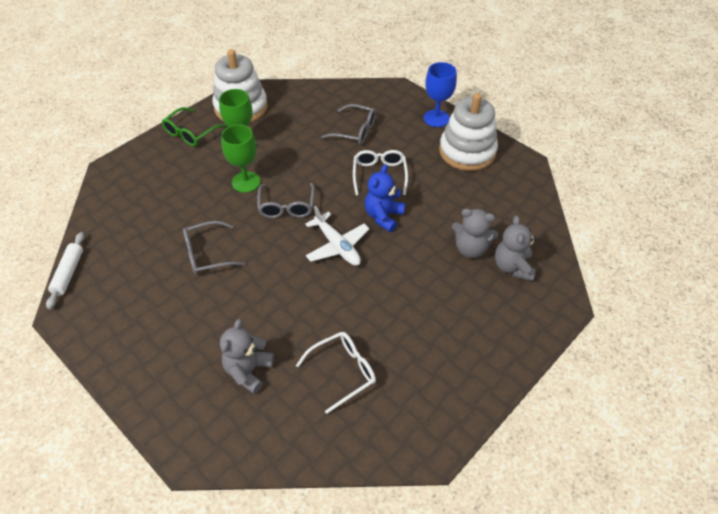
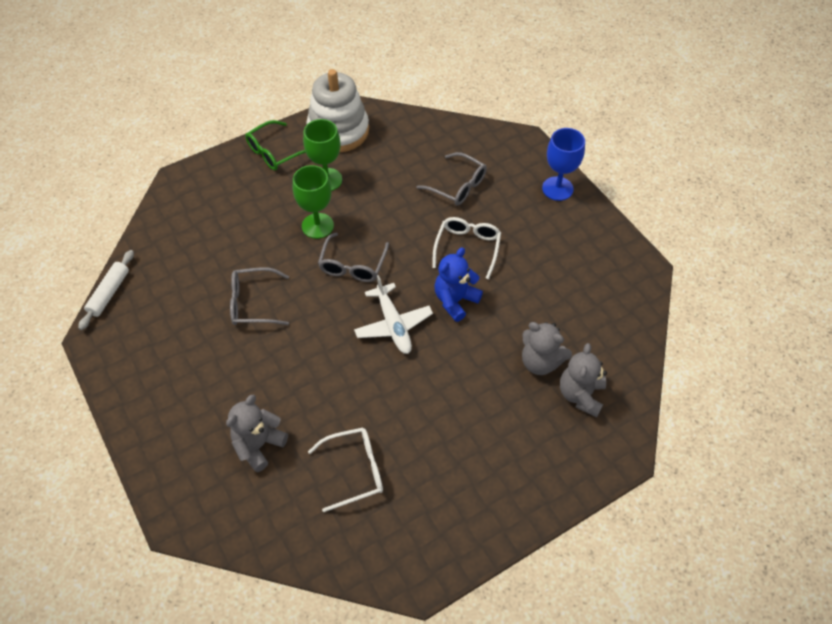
camera: 15 degrees right, 5 degrees up
white stacking toy [439,93,498,171] -> none

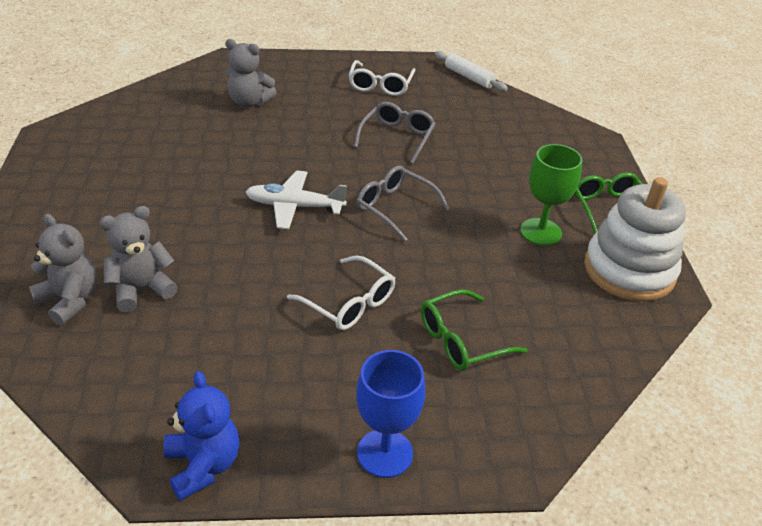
camera: 115 degrees right, 15 degrees down
grey teddy bear [226,394,288,472] -> grey teddy bear turned 135 degrees clockwise [225,39,277,107]
green goblet [293,165,334,239] -> none
white glasses [308,427,383,512] -> white glasses moved to [348,60,416,96]
grey glasses [416,152,487,205] -> green glasses [421,289,528,371]
blue teddy bear [435,247,483,322] -> blue teddy bear moved to [164,371,240,501]

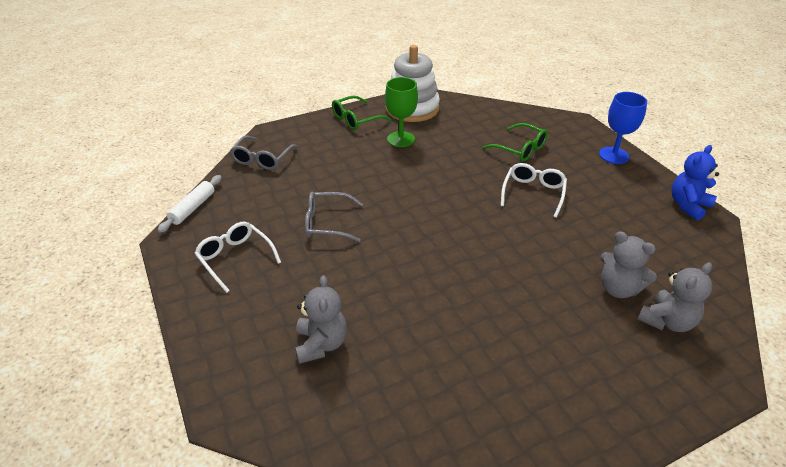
camera: 110 degrees left, 0 degrees up
grey teddy bear [29,214,97,325] -> grey teddy bear turned 150 degrees counterclockwise [638,262,712,332]
white plane [246,170,347,229] -> none
white glasses [348,60,416,96] -> white glasses turned 120 degrees counterclockwise [194,222,281,293]
grey glasses [357,166,450,242] -> grey glasses moved to [230,136,298,170]

